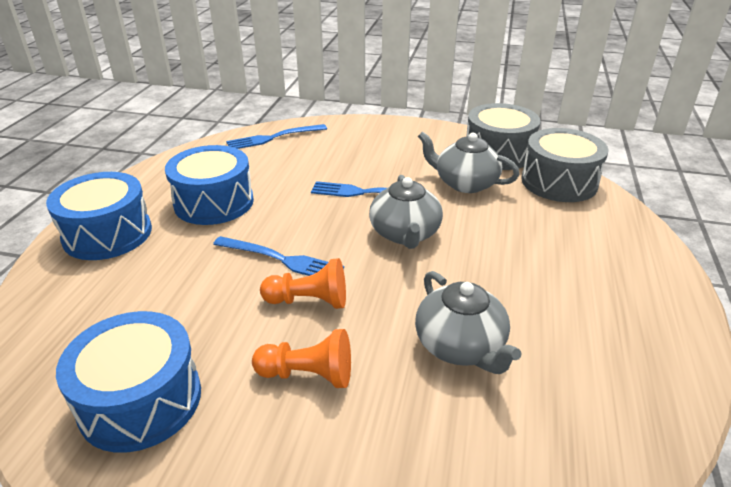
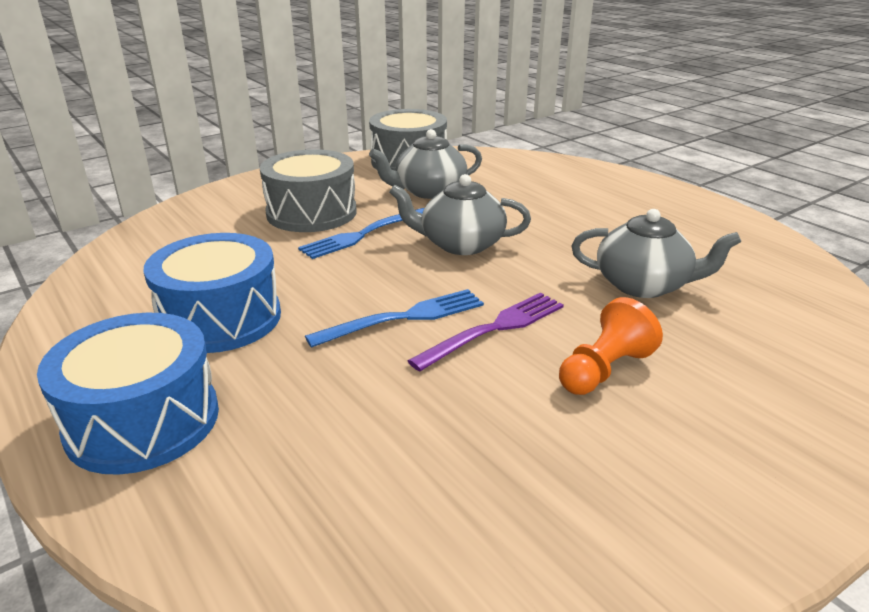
camera: 50 degrees left, 5 degrees down
blue drum [56,311,201,453] -> none
blue fork [226,124,327,149] -> none
orange pawn [260,258,346,309] -> purple fork [408,292,564,371]
grey teapot [369,175,443,249] -> grey teapot turned 150 degrees clockwise [389,174,531,255]
grey drum [521,128,609,202] -> grey drum moved to [260,149,357,232]

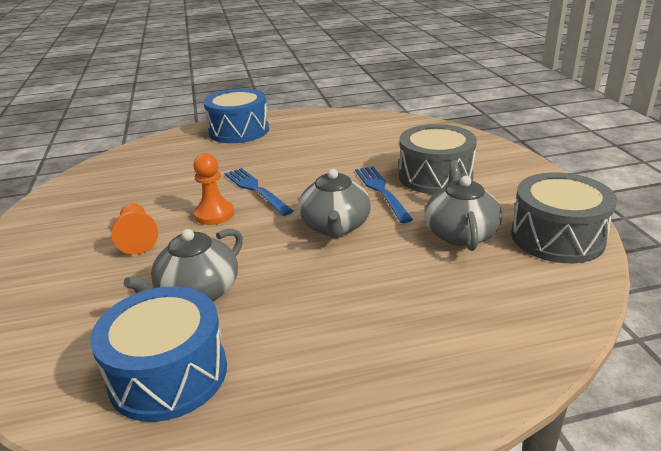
camera: 115 degrees right, 0 degrees up
blue drum [144,233,281,353] -> blue drum moved to [90,286,227,422]
blue fork [305,289,484,348] -> blue fork turned 150 degrees clockwise [224,168,293,216]
grey teapot [389,174,531,255] -> grey teapot turned 150 degrees clockwise [298,169,371,238]
purple fork [408,292,564,371] -> orange pawn [193,153,234,225]

